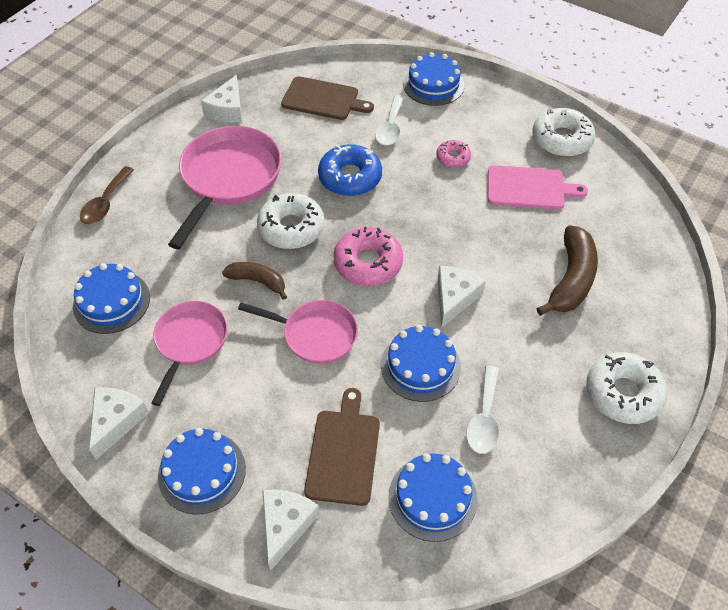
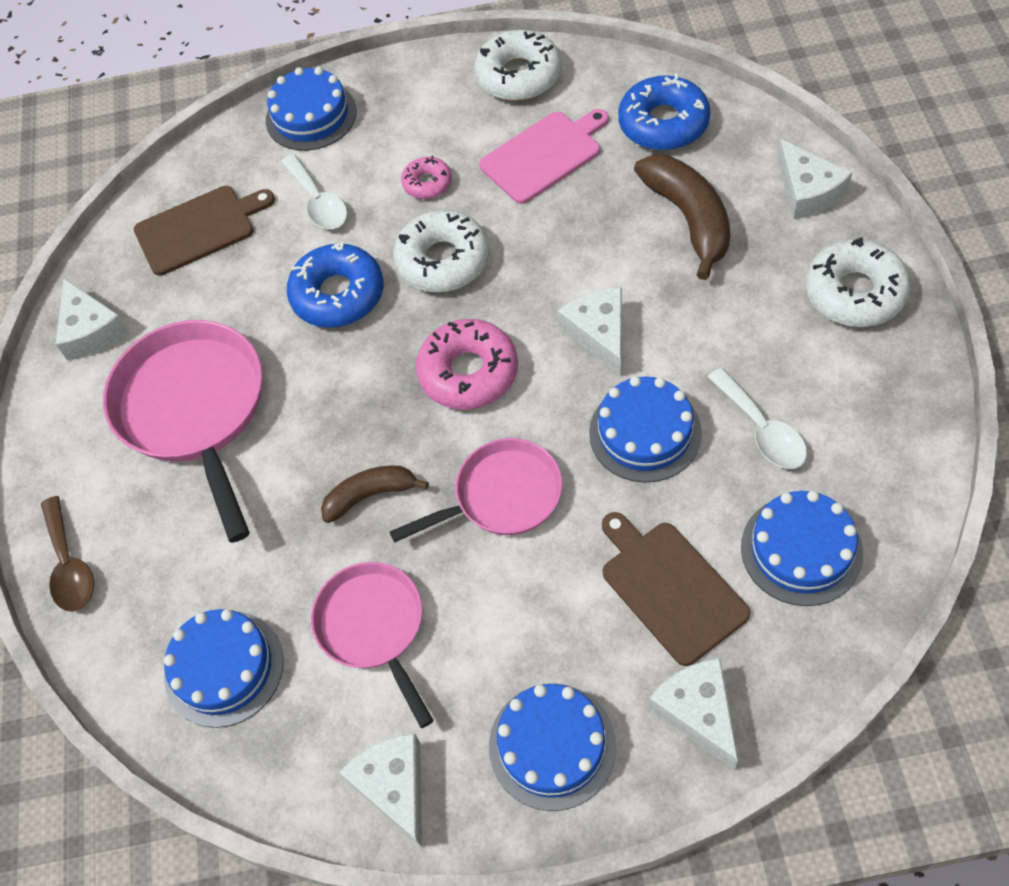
camera: 35 degrees left, 5 degrees up
white donut [257,193,325,249] -> white donut moved to [393,210,489,292]
none -> blue donut [618,73,710,150]
none -> white cheese [778,139,852,220]

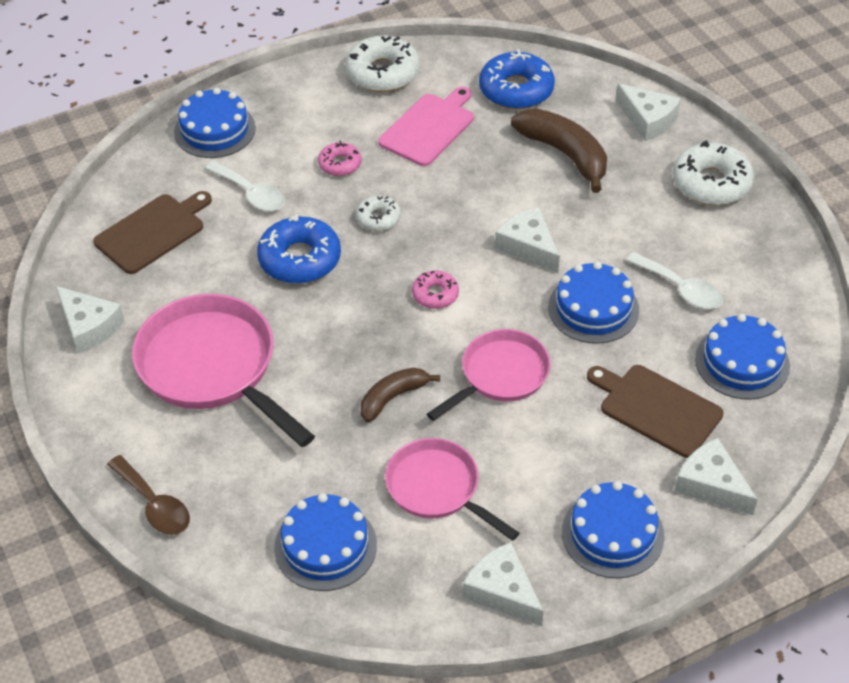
camera: 25 degrees left, 10 degrees down
white donut [393,210,489,292] -> white donut [356,196,401,231], size x0.55
pink donut [416,319,518,410] -> pink donut [412,271,459,309], size x0.55

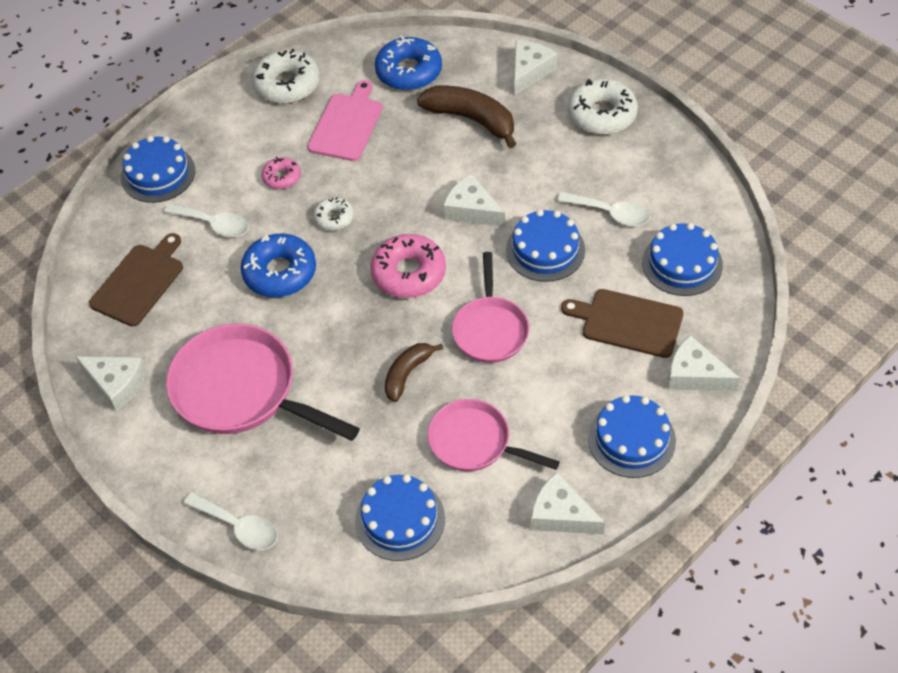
camera: 15 degrees left, 5 degrees up
brown spoon [107,455,190,535] -> white spoon [183,492,277,550]
pink donut [412,271,459,309] -> pink donut [370,234,446,298], size x1.81
pink pan [427,329,550,421] -> pink pan turned 150 degrees clockwise [452,252,529,363]
white cheese [616,83,681,141] -> white cheese turned 90 degrees counterclockwise [514,40,558,96]

